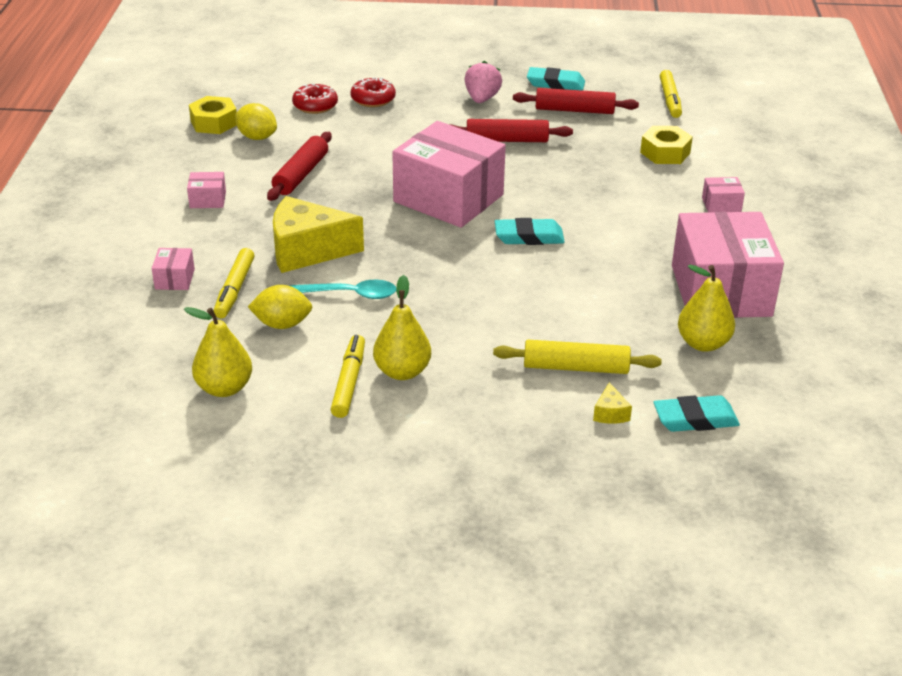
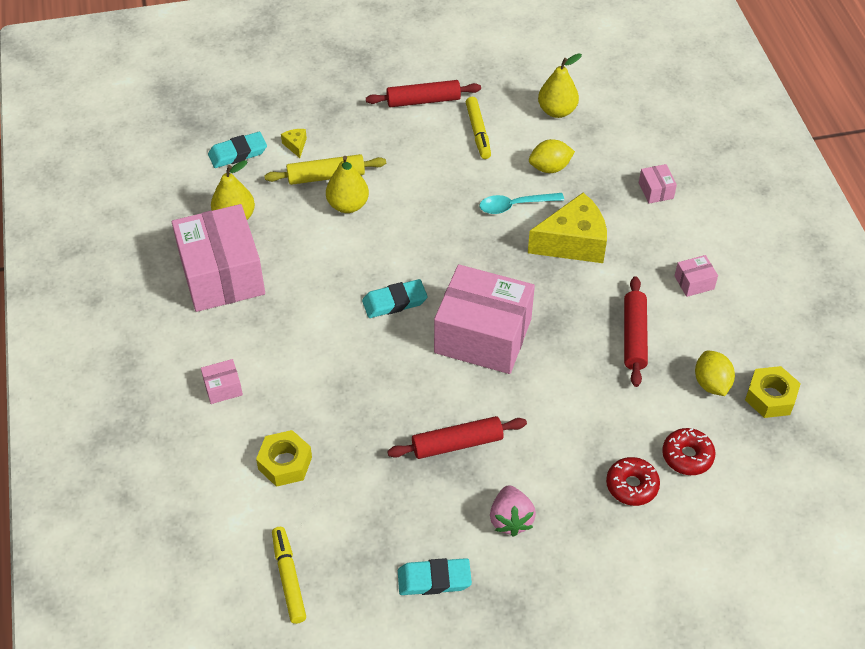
camera: 165 degrees right, 15 degrees up
yellow marker [214,248,254,318] -> none
yellow lemon [235,103,277,140] -> yellow lemon turned 60 degrees clockwise [695,351,735,396]
yellow pear [373,275,431,380] -> yellow pear moved to [326,156,369,213]
red rolling pin [513,88,639,114] -> red rolling pin moved to [366,80,481,107]

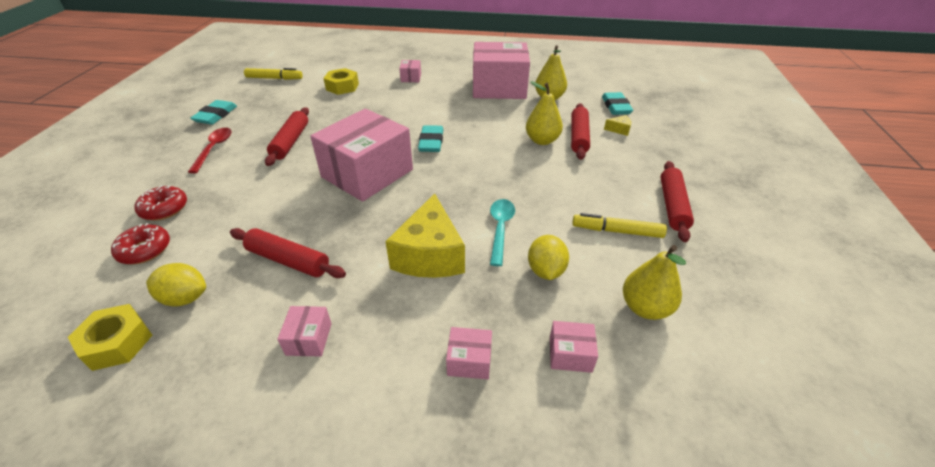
camera: 110 degrees right, 10 degrees down
yellow rolling pin [264,154,386,185] -> red rolling pin [571,103,590,160]
pink strawberry [490,485,536,537] -> red spoon [188,128,232,173]
none -> pink box [550,321,598,373]

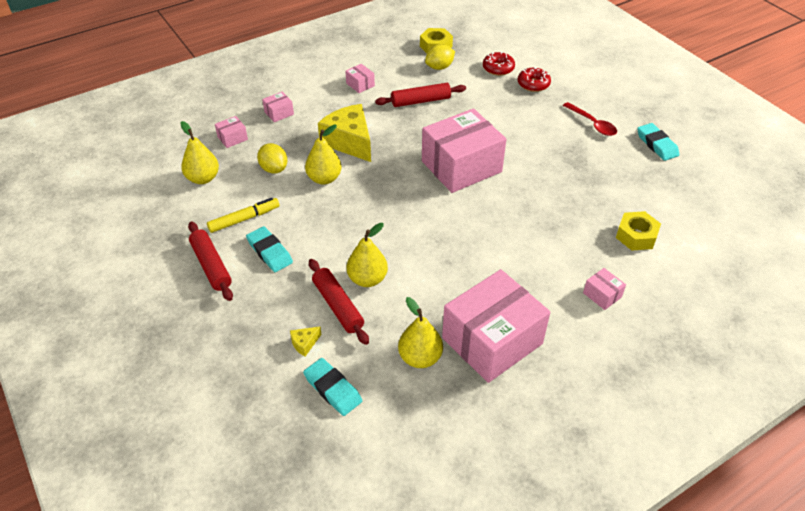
camera: 140 degrees right, 5 degrees up
yellow marker [244,68,303,80] -> none
red rolling pin [265,107,309,166] -> none
pink box [310,109,413,202] -> pink box turned 60 degrees clockwise [422,108,506,193]
turquoise eraser [418,125,443,152] -> turquoise eraser moved to [246,226,293,272]
turquoise spoon [490,199,515,266] -> yellow pear [305,125,342,184]

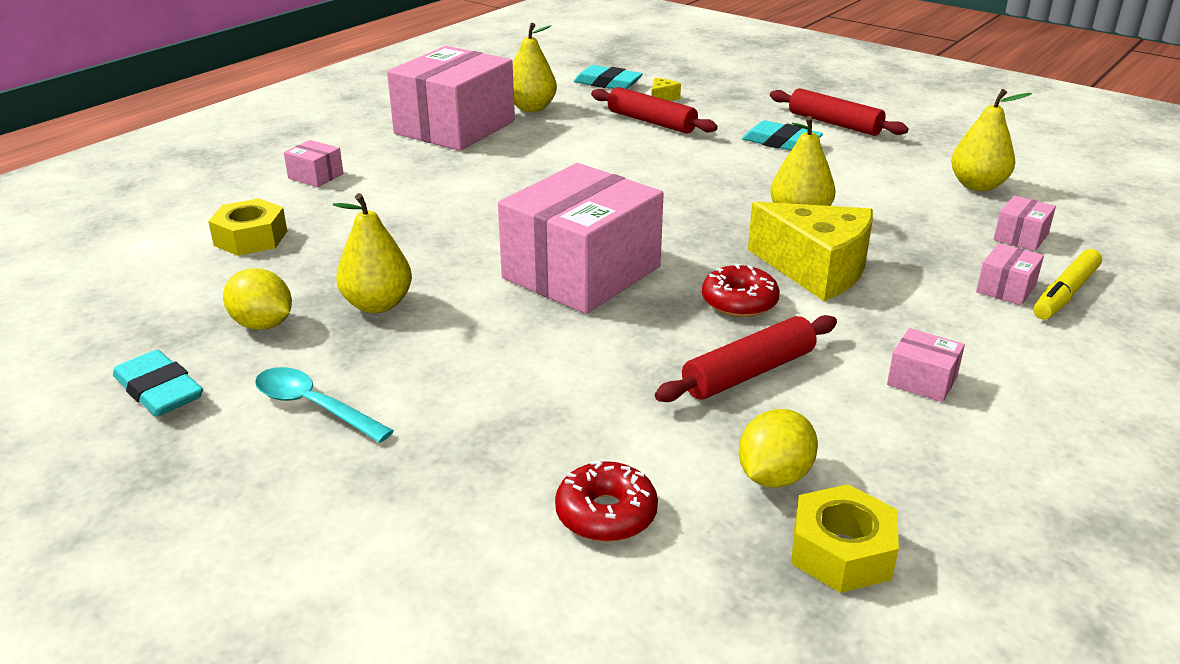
camera: 160 degrees right, 15 degrees down
yellow marker [207,198,280,233] -> yellow marker moved to [1033,249,1102,320]
yellow lemon [257,143,288,174] -> yellow lemon moved to [223,268,292,330]
yellow pear [347,223,388,287] -> yellow pear moved to [333,193,412,313]
red donut [518,67,551,92] -> red donut moved to [702,264,780,317]
red spoon [563,102,617,136] -> turquoise spoon [255,367,394,443]

